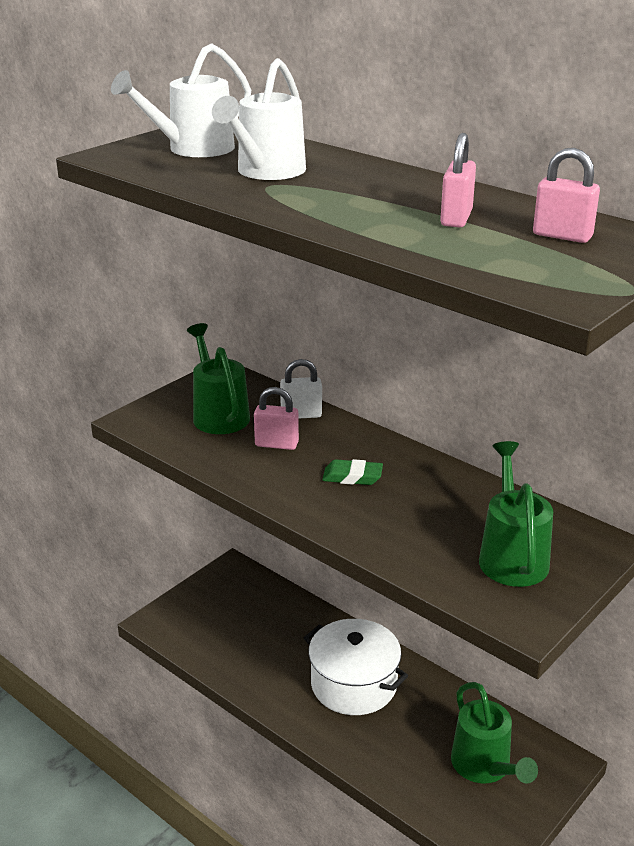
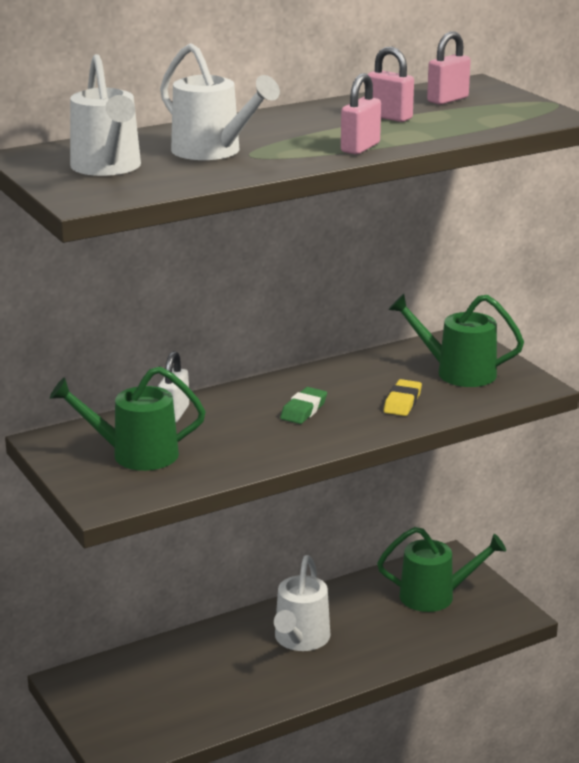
camera: 70 degrees left, 5 degrees down
pink padlock [254,387,299,450] -> pink padlock moved to [341,73,381,155]
white pot [304,619,408,715] -> white watering can [274,555,330,651]
none -> yellow eraser [384,379,422,416]

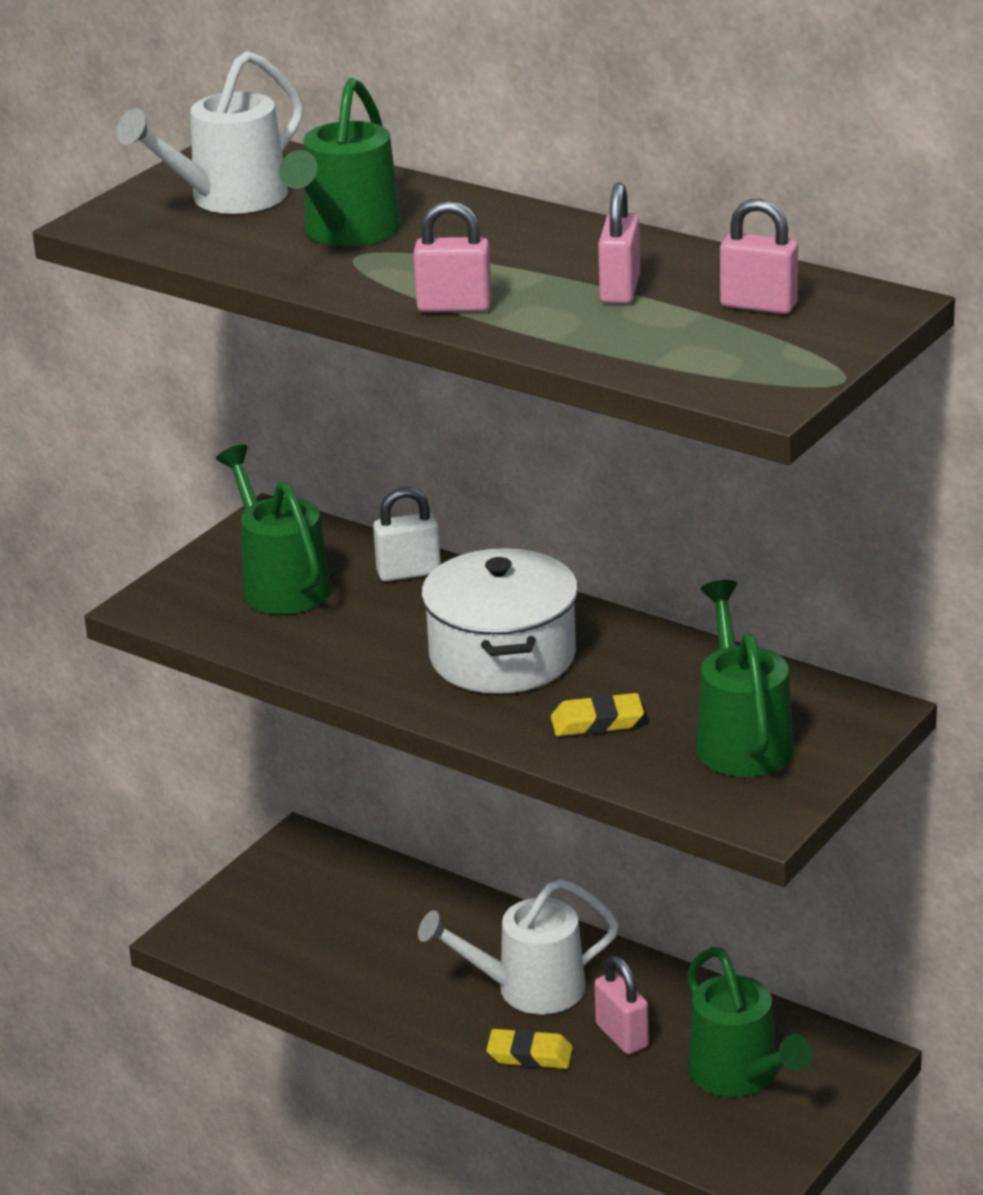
camera: 65 degrees right, 5 degrees up
white watering can [160,43,280,160] -> green watering can [279,78,401,247]
green eraser [280,387,327,424] -> white pot [421,548,578,694]
none -> yellow eraser [486,1028,573,1069]
none -> pink padlock [594,956,649,1054]

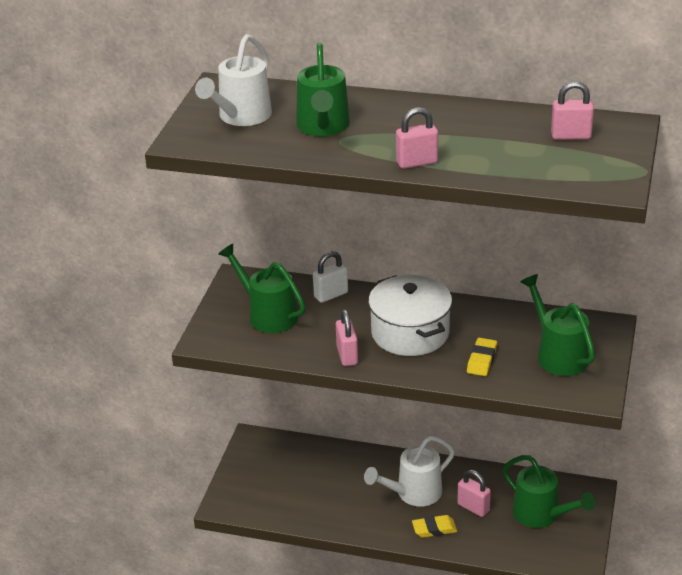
camera: 20 degrees left, 5 degrees up
yellow eraser [551,693,644,736] -> yellow eraser turned 45 degrees counterclockwise [467,338,497,376]
pink padlock [598,183,640,304] -> pink padlock moved to [336,309,358,366]

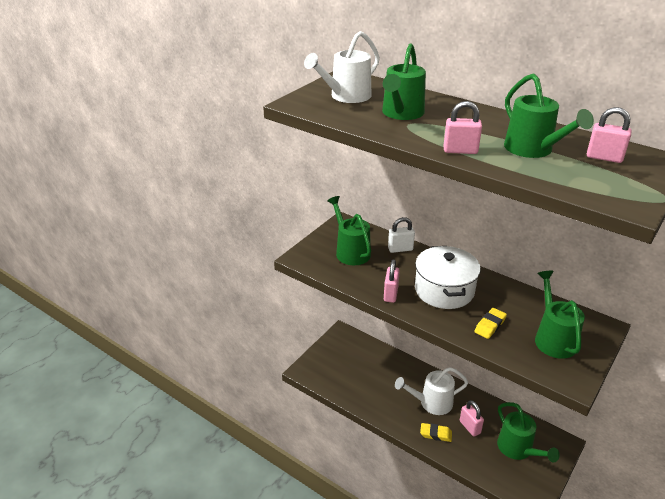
camera: 20 degrees right, 0 degrees up
none -> green watering can [504,73,594,158]

